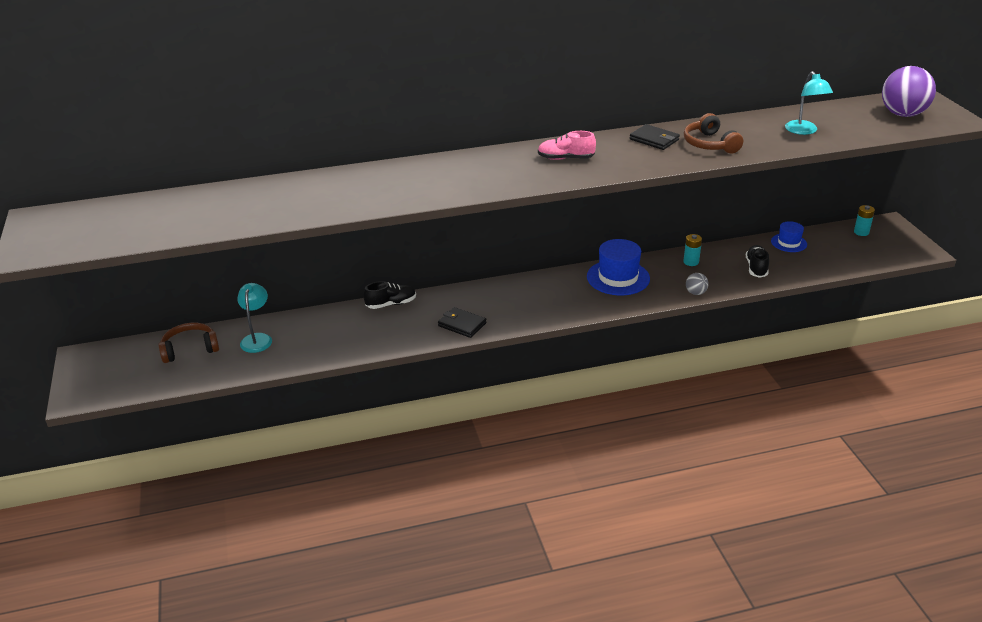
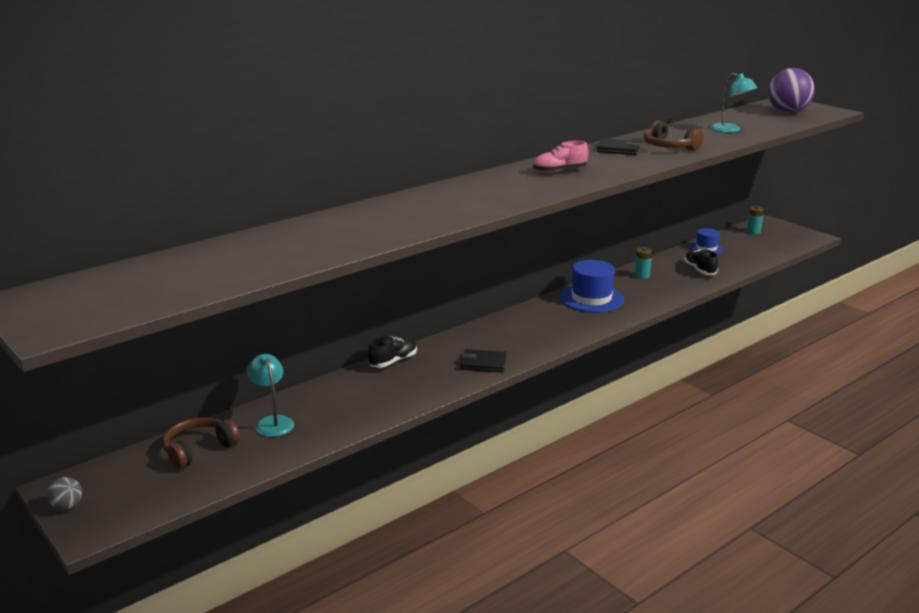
camera: 25 degrees left, 10 degrees down
grey ball [686,273,709,295] -> grey ball moved to [47,477,82,510]

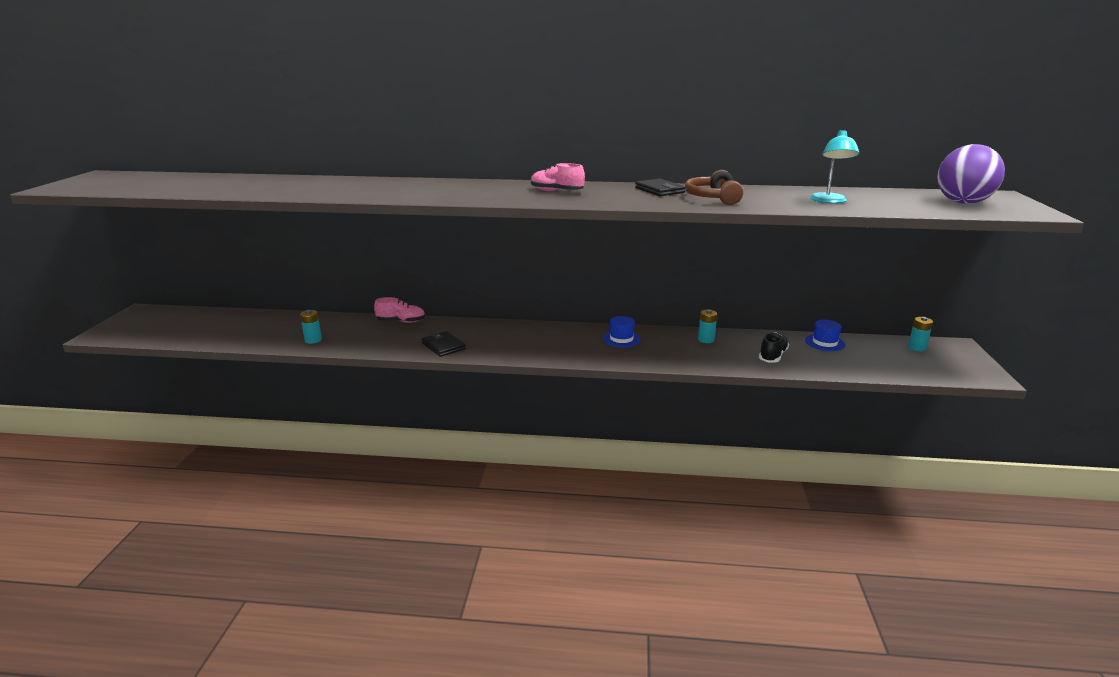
camera: 45 degrees right, 0 degrees up
grey ball [47,477,82,510] -> none
brown headphones [163,417,240,469] -> none
turquoise lamp [247,354,294,437] -> none
black shoe [368,336,417,368] -> pink shoe [374,297,425,323]
blue hat [560,260,624,312] -> blue hat [603,316,641,347], size x0.58
none -> turquoise battery [300,310,322,344]

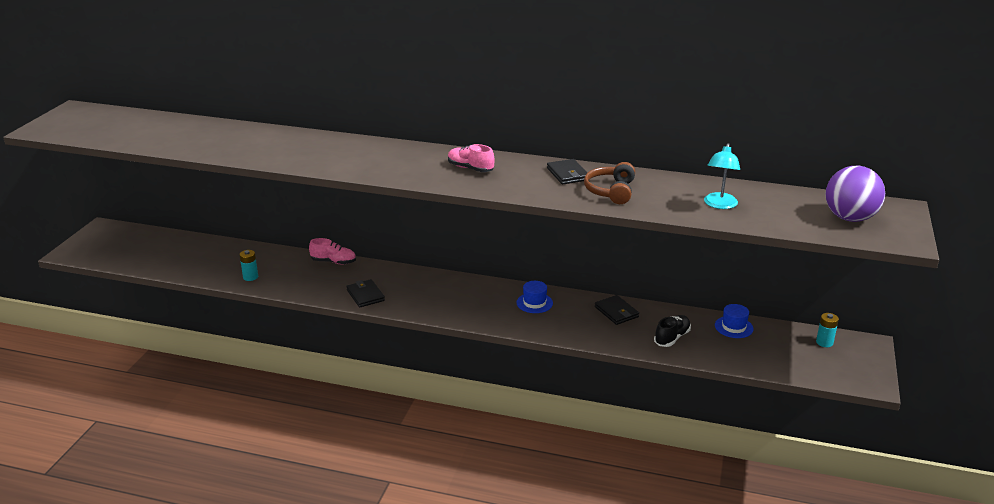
camera: 10 degrees right, 5 degrees up
turquoise battery [698,309,717,343] -> black wallet [595,295,639,325]

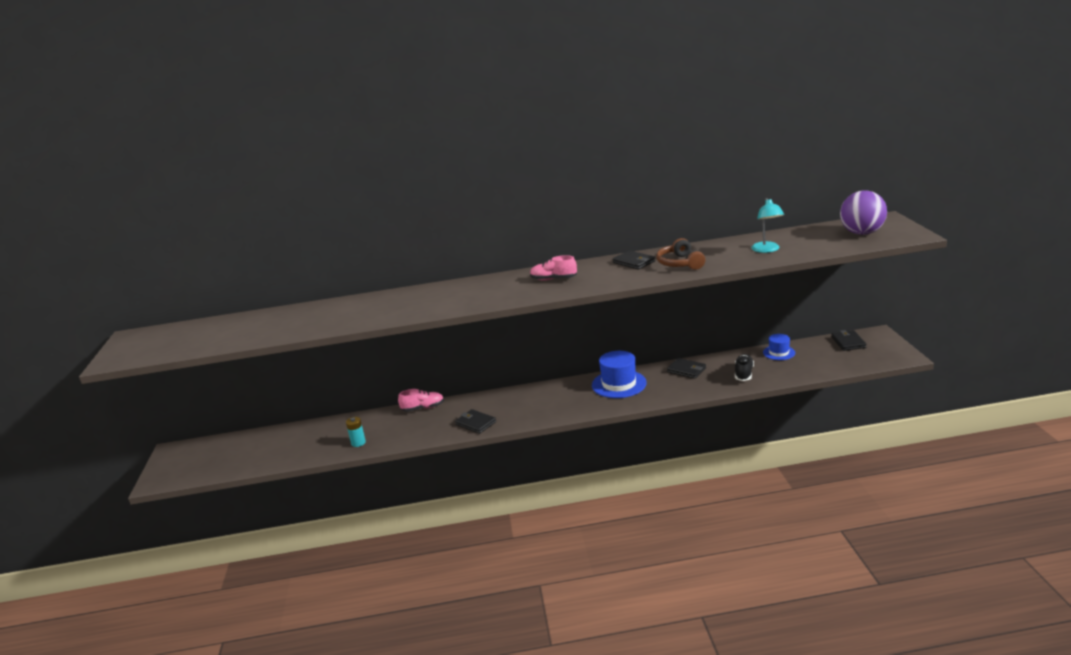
camera: 20 degrees left, 5 degrees down
blue hat [516,281,553,313] -> blue hat [592,351,647,398], size x1.71
turquoise battery [816,313,839,347] -> black wallet [831,330,867,351]

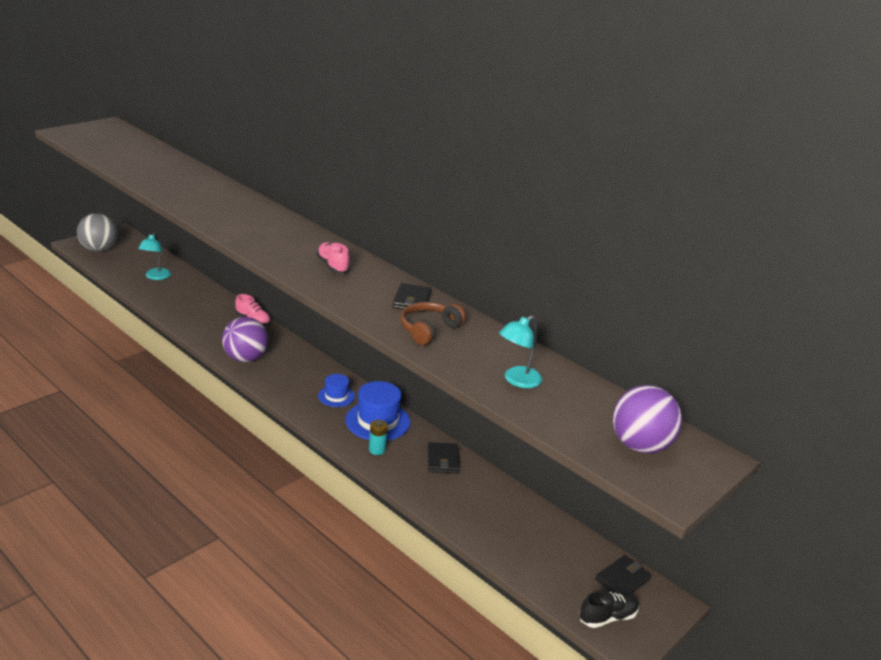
camera: 45 degrees right, 5 degrees up
turquoise battery [346,417,366,447] -> turquoise battery moved to [369,420,388,455]
black wallet [455,409,496,434] -> purple ball [222,317,268,362]
black shoe [735,354,754,381] -> black shoe moved to [580,591,639,628]
blue hat [763,334,795,360] -> blue hat moved to [318,374,355,407]
none -> grey ball [77,213,117,252]
none -> turquoise lamp [138,232,171,280]

